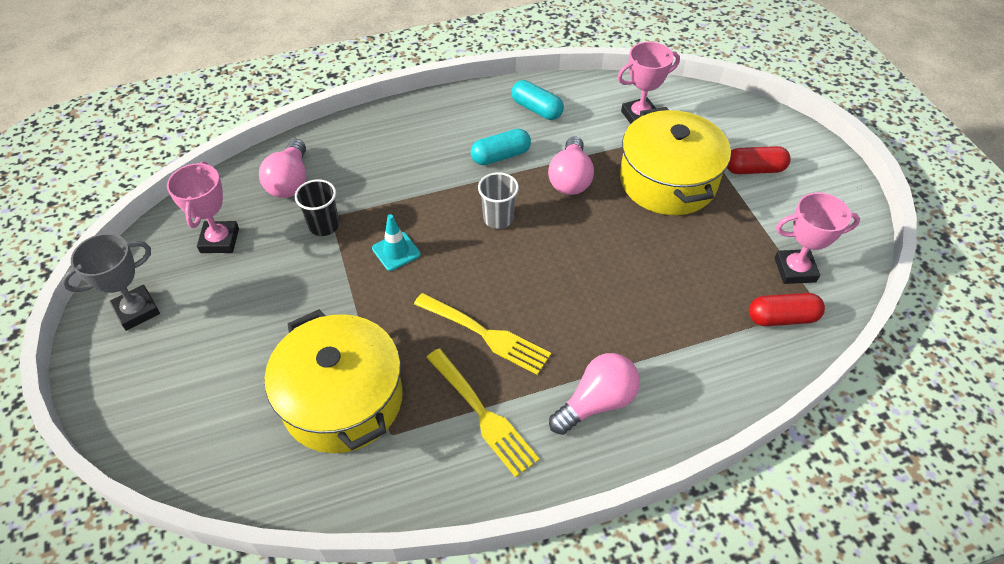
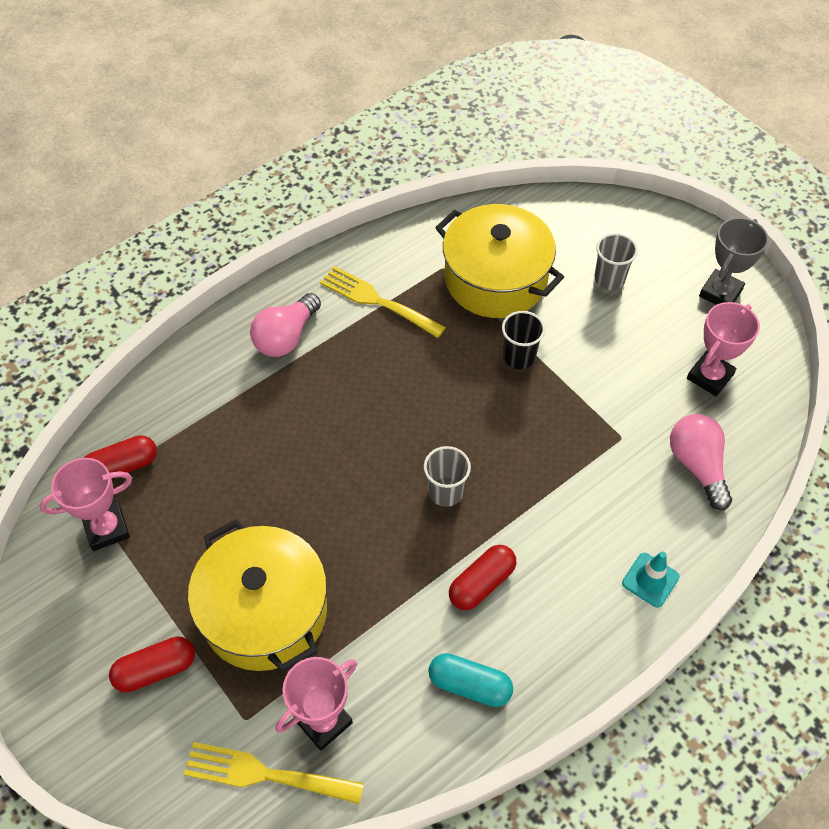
camera: 160 degrees right, 5 degrees up
pink trophy [167,161,239,253] -> pink trophy turned 60 degrees clockwise [687,302,760,396]
black cup [295,179,339,236] -> black cup moved to [502,311,545,369]
turquoise traffic cone [372,214,420,271] -> turquoise traffic cone moved to [622,551,680,607]
yellow fork [414,293,551,375] -> yellow fork moved to [184,742,364,804]
turquoise capsule [471,129,531,165] -> red capsule [449,545,516,610]
pink light bulb [548,136,594,195] -> none
none -> grey cup [594,233,638,290]

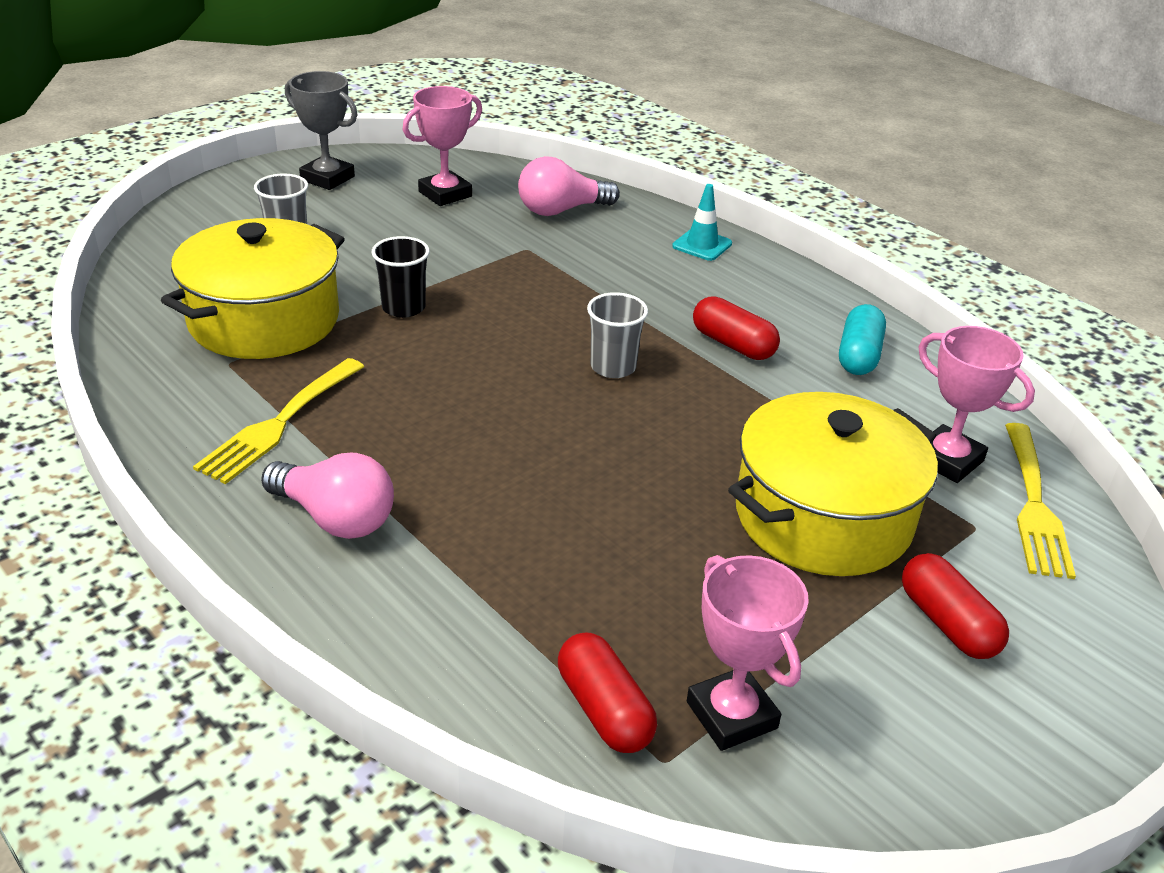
camera: 95 degrees left, 20 degrees down
pink trophy [687,302,760,396] -> pink trophy turned 75 degrees counterclockwise [402,86,482,206]

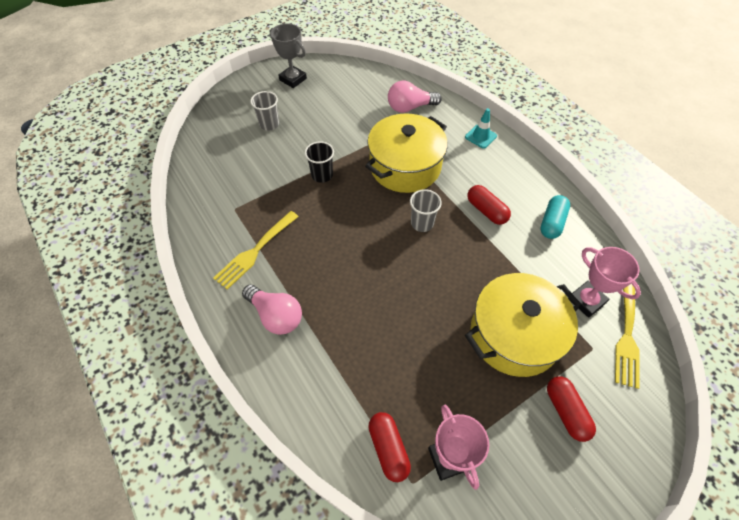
camera: 10 degrees right, 20 degrees up
yellow pot [161,218,345,359] -> yellow pot moved to [365,113,448,193]
pink trophy [402,86,482,206] -> none

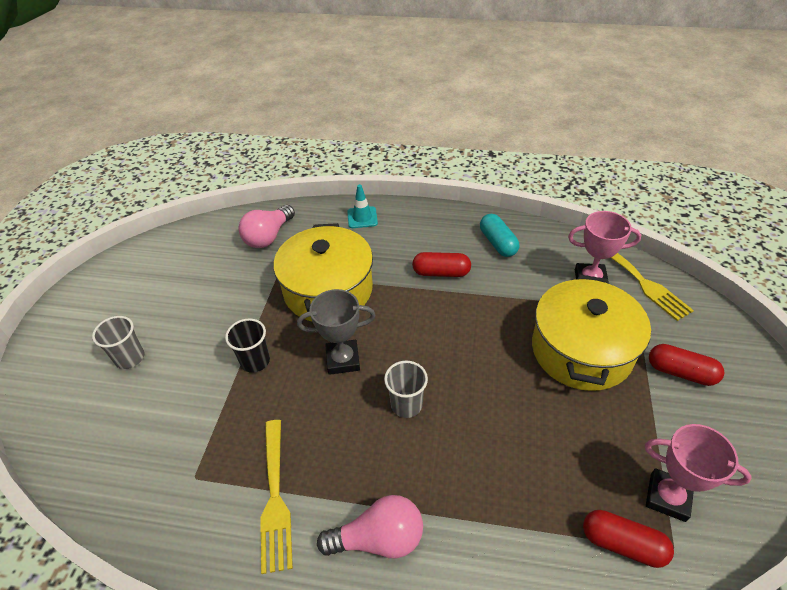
camera: 45 degrees left, 10 degrees down
grey trophy [270,23,307,88] -> grey trophy moved to [297,289,376,375]
grey cup [410,189,442,232] -> grey cup moved to [384,361,428,418]

